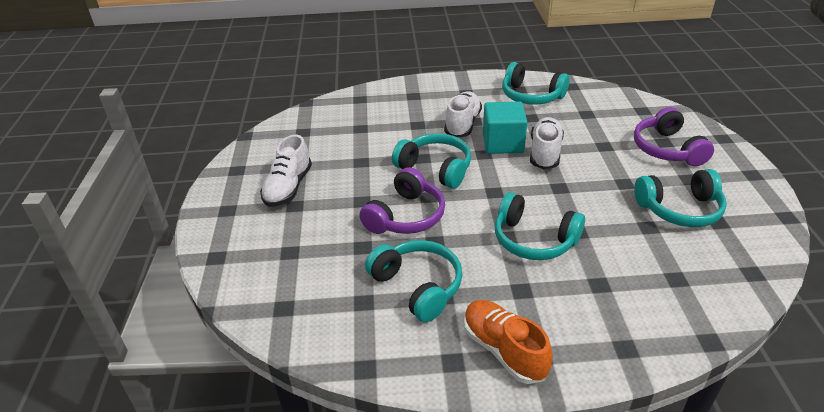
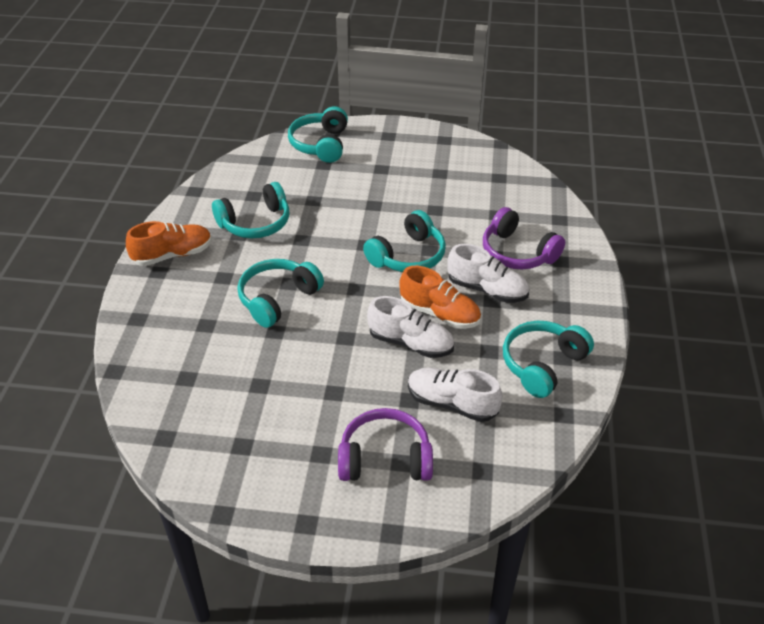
camera: 100 degrees right, 5 degrees up
white shoe [260,135,312,207] -> white shoe moved to [408,367,502,422]
purple headphones [359,167,445,234] -> purple headphones moved to [483,207,565,269]
turquoise cube [483,101,527,154] -> orange shoe [399,266,481,329]
turquoise headphones [634,169,727,227] -> turquoise headphones moved to [288,106,348,163]

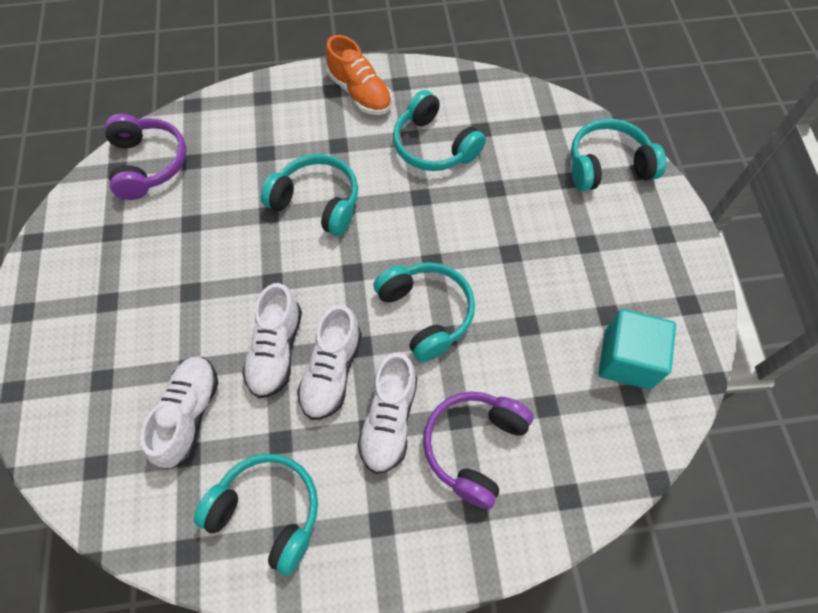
camera: 75 degrees right, 20 degrees up
purple headphones [338,408,433,481] -> purple headphones moved to [105,114,186,200]
turquoise headphones [363,210,446,272] -> turquoise headphones turned 150 degrees counterclockwise [373,262,475,362]
orange shoe [399,266,481,329] -> white shoe [297,305,362,420]
none -> turquoise cube [598,309,676,389]

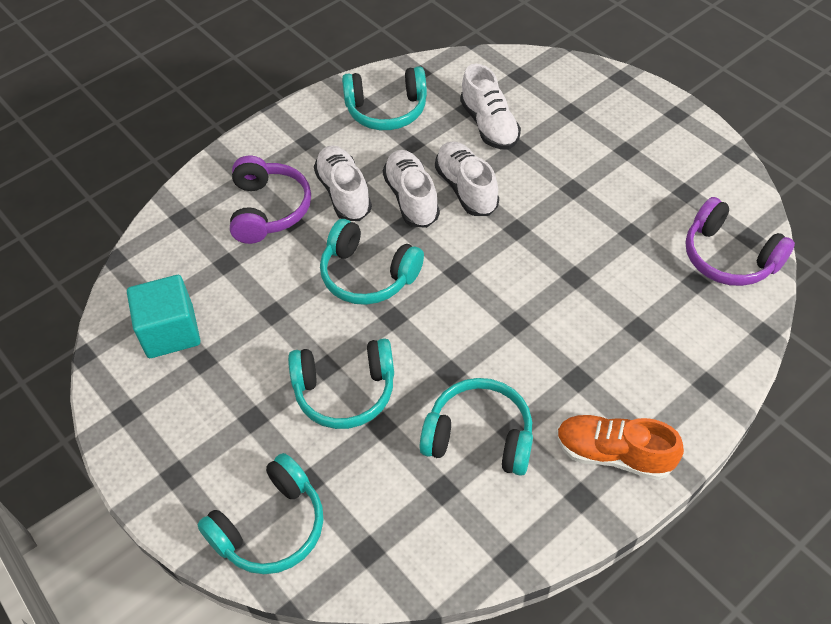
camera: 150 degrees right, 10 degrees down
turquoise headphones [261,154,358,236] -> turquoise headphones moved to [288,338,394,429]

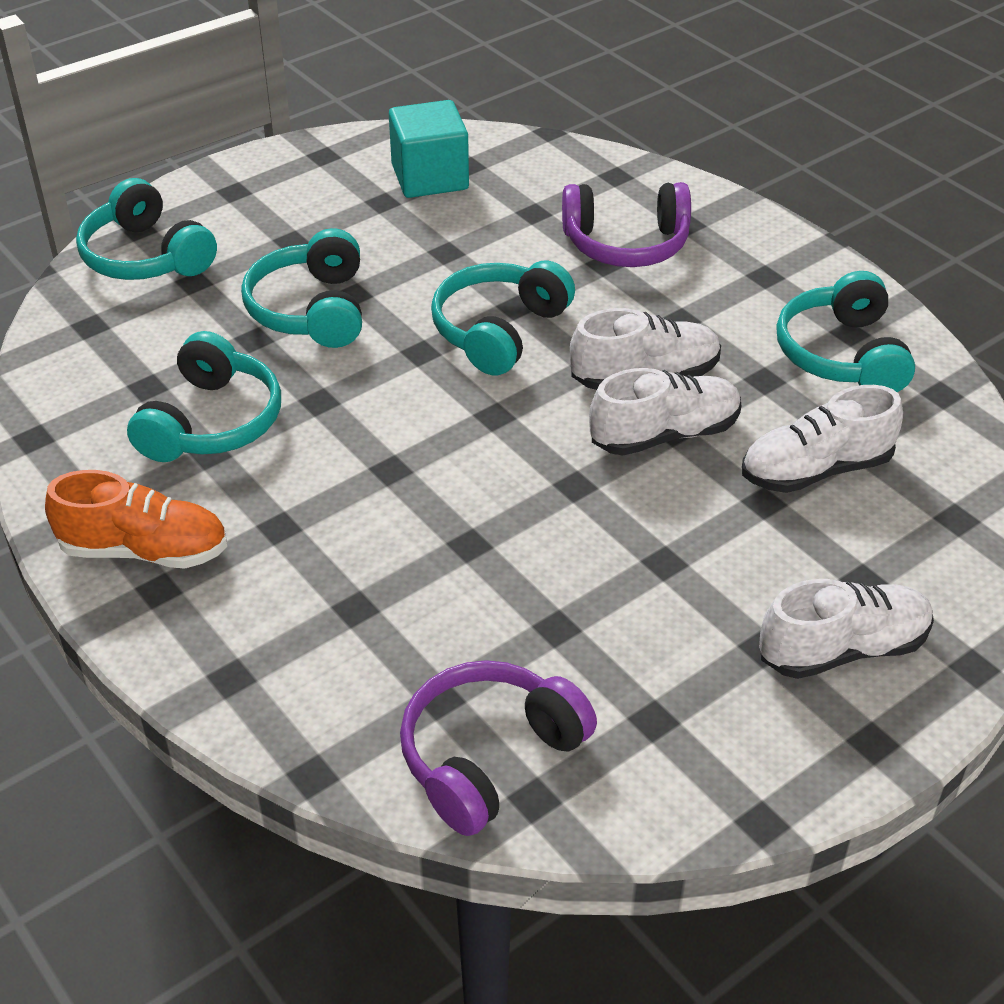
camera: 90 degrees right, 10 degrees down
white shoe [314,145,372,221] -> white shoe moved to [759,579,934,679]
orange shoe [557,415,684,480] -> orange shoe turned 75 degrees clockwise [45,470,227,569]

